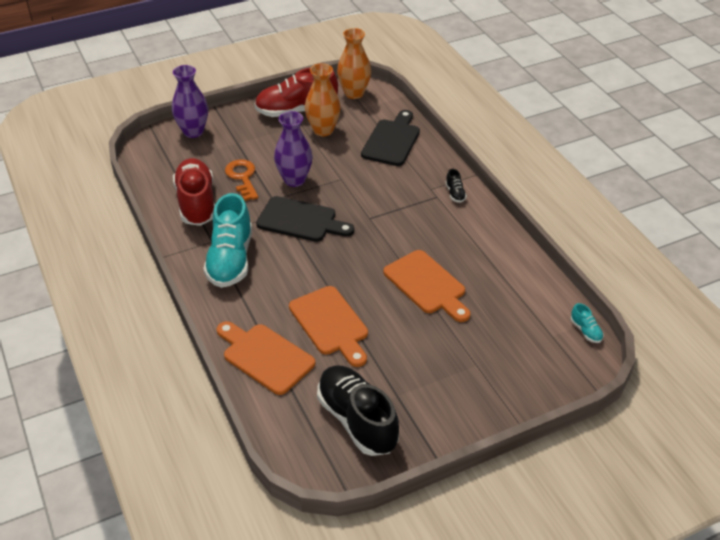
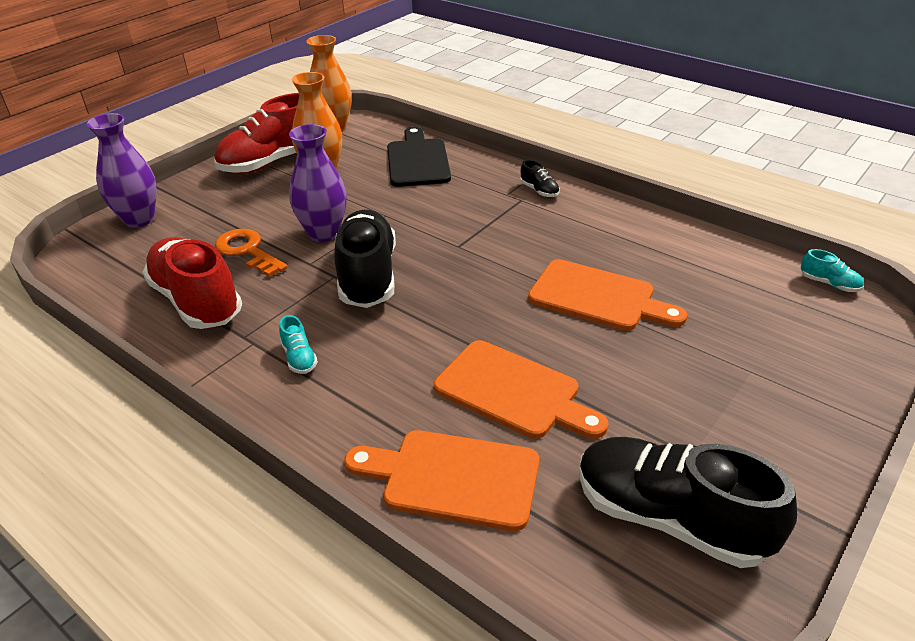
camera: 25 degrees left, 5 degrees down
turquoise shoe [203,193,252,288] -> turquoise shoe [279,315,318,374], size x0.41
black cutting board [256,196,354,242] -> black shoe [334,210,396,308]

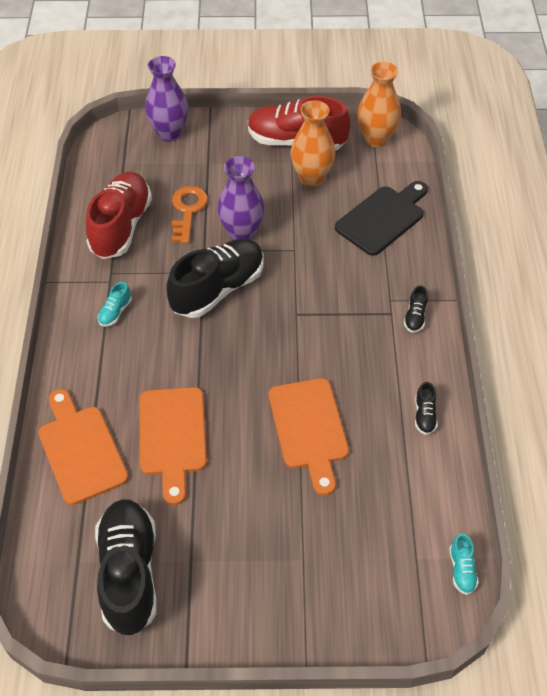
camera: 50 degrees right, 15 degrees up
none -> black shoe [415,382,438,435]

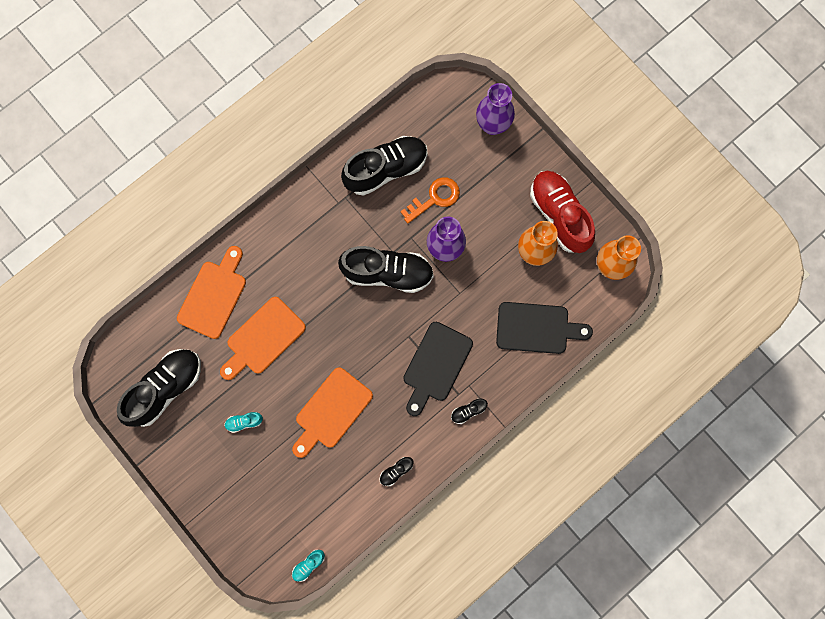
camera: 50 degrees right, 25 degrees up
red shoe [86,172,152,259] -> black shoe [341,136,428,196]
turquoise shoe [98,282,132,327] -> turquoise shoe moved to [224,412,263,433]
none -> black cutting board [403,322,473,416]

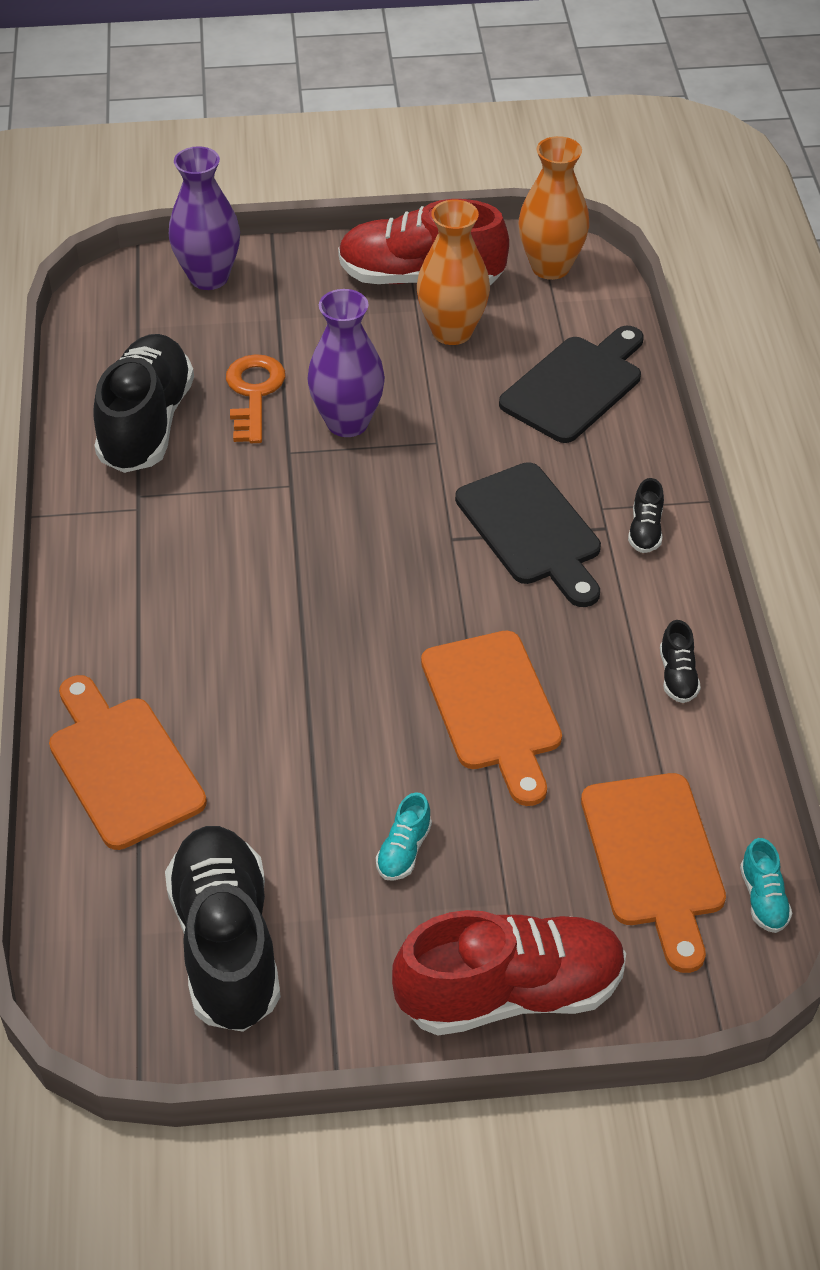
camera: 55 degrees left, 30 degrees down
orange cutting board [220,297,306,380] -> orange cutting board moved to [581,773,726,973]
black shoe [338,246,434,293] -> none
none -> red shoe [392,910,626,1036]

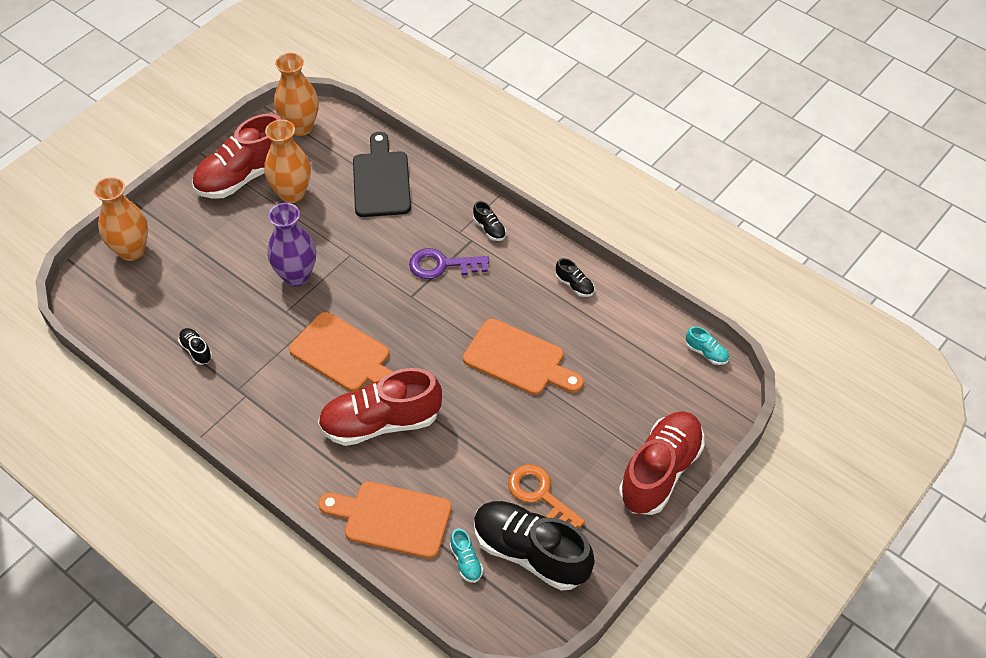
camera: 45 degrees left, 5 degrees up
black shoe [93,334,194,473] -> black shoe [178,328,212,365], size x0.41
purple vase [169,146,240,290] -> orange vase [94,177,148,261]
orange key [226,354,285,443] -> orange key moved to [508,464,585,528]
turquoise shoe [376,792,432,881] -> turquoise shoe moved to [450,528,483,583]
black cutting board [455,462,601,607] -> purple key [409,248,489,279]
orange cutting board [581,773,726,973] -> orange cutting board moved to [289,312,393,392]
none -> red shoe [318,368,442,446]

